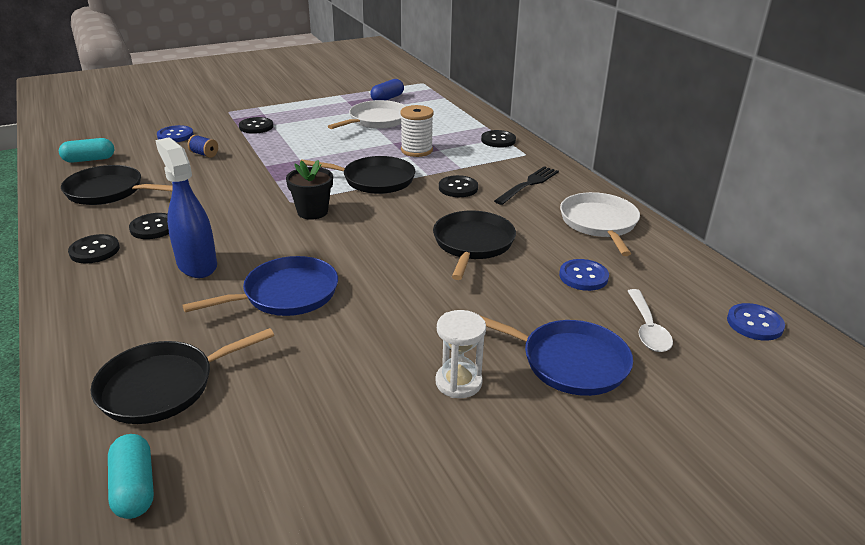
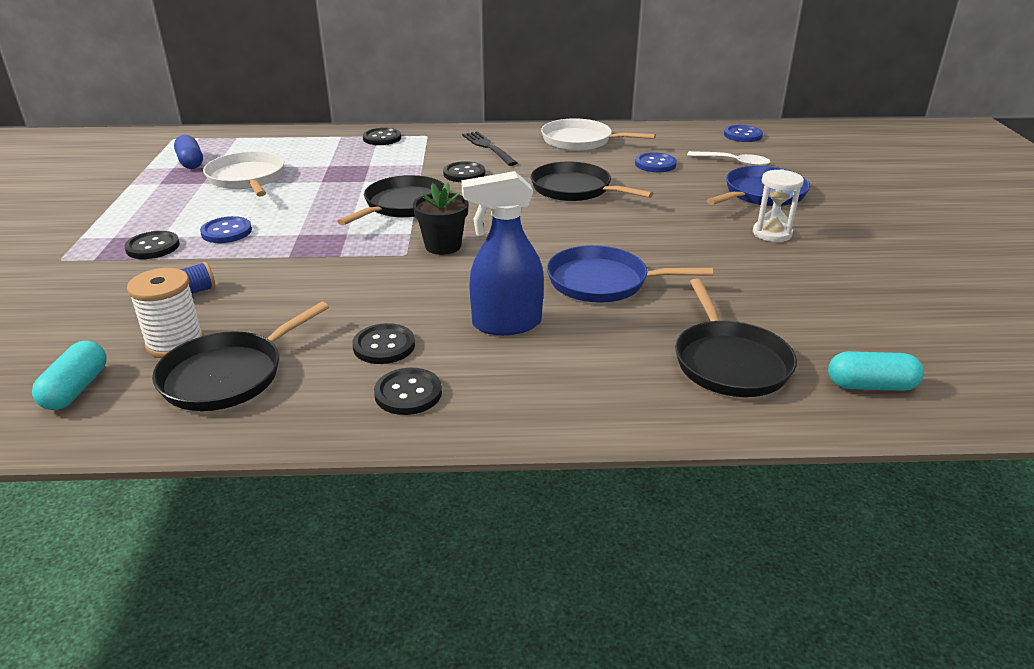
camera: 65 degrees left, 0 degrees up
blue button [157,125,194,142] -> blue button moved to [200,216,252,243]
blue pan [182,256,338,316] -> blue pan turned 75 degrees counterclockwise [547,245,713,303]
white spool [400,105,434,157] -> white spool moved to [127,268,204,358]

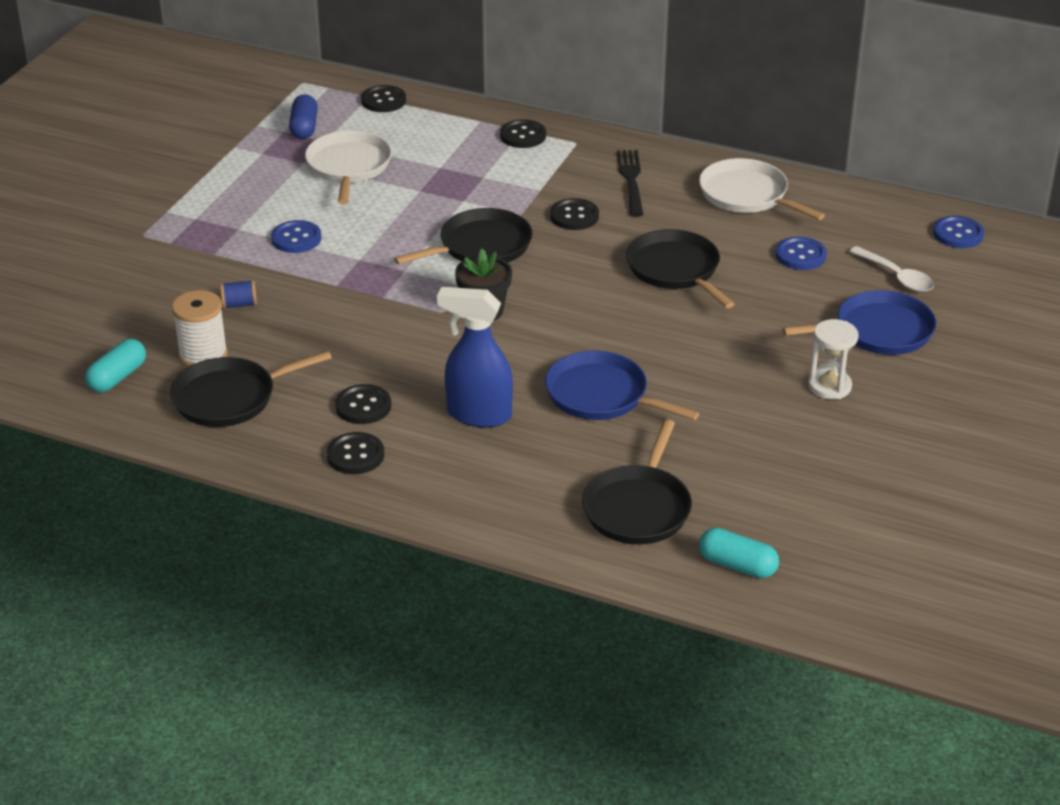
camera: 25 degrees right, 5 degrees up
black button [124,231,180,259] -> black button moved to [361,85,406,112]

